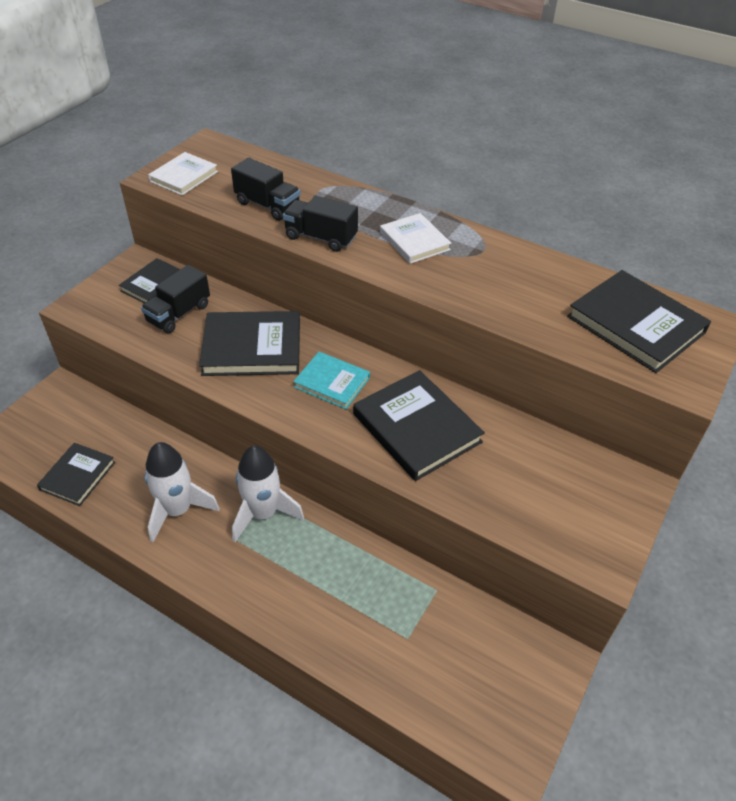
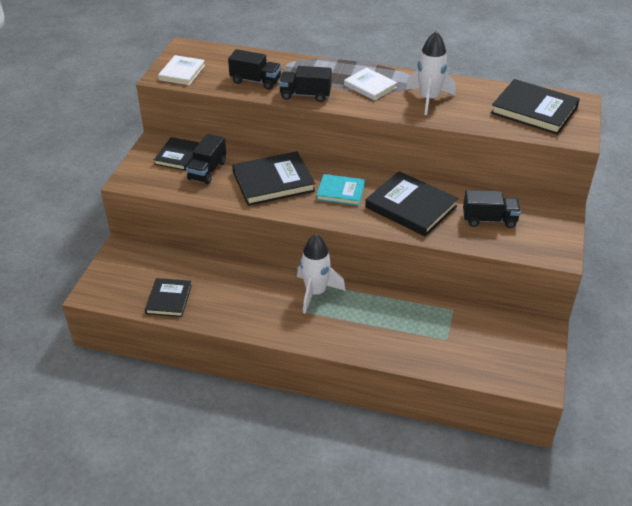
camera: 15 degrees left, 5 degrees down
white rocket [145,442,220,542] -> white rocket moved to [405,31,455,115]
none -> black truck [463,190,521,228]

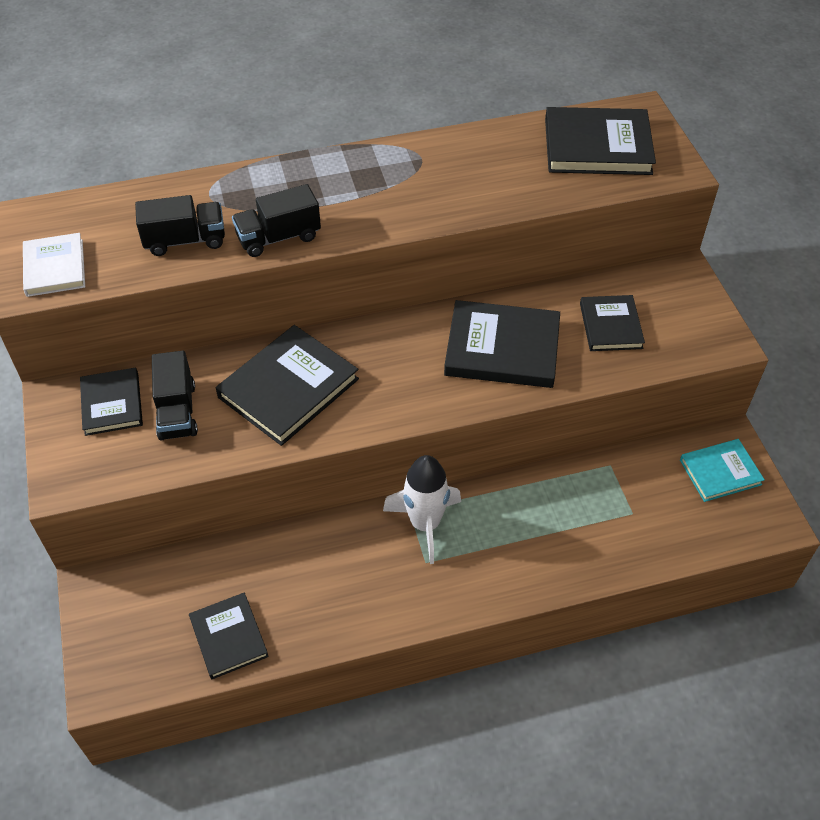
camera: 30 degrees left, 10 degrees up
turquoise book [316,174,365,206] -> turquoise book moved to [680,439,765,502]
white book [344,68,397,101] -> none
white rocket [405,31,455,115] -> none
black truck [463,190,521,228] -> black book [580,295,645,351]

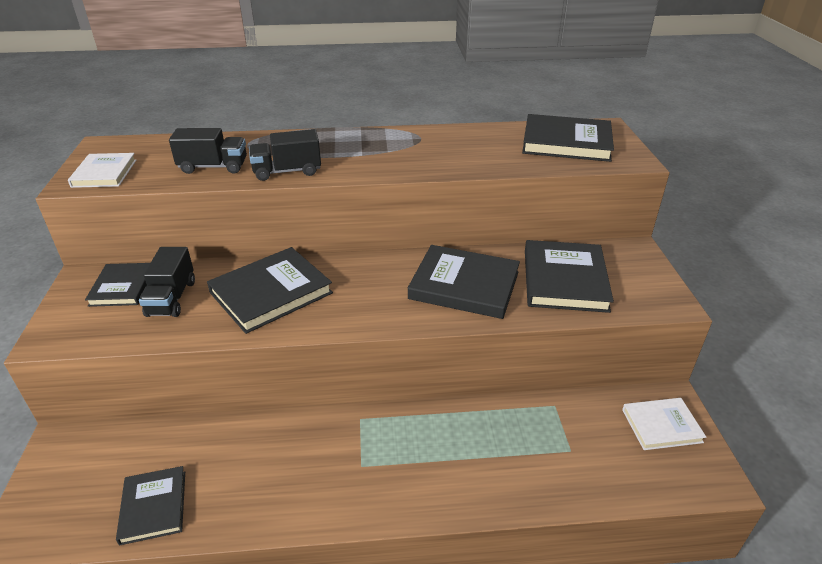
camera: 10 degrees right, 15 degrees down
white rocket [383,455,461,564] -> none
black book [580,295,645,351] -> black book [525,240,614,313], size x1.63
turquoise book [680,439,765,502] -> white book [622,398,706,450]

